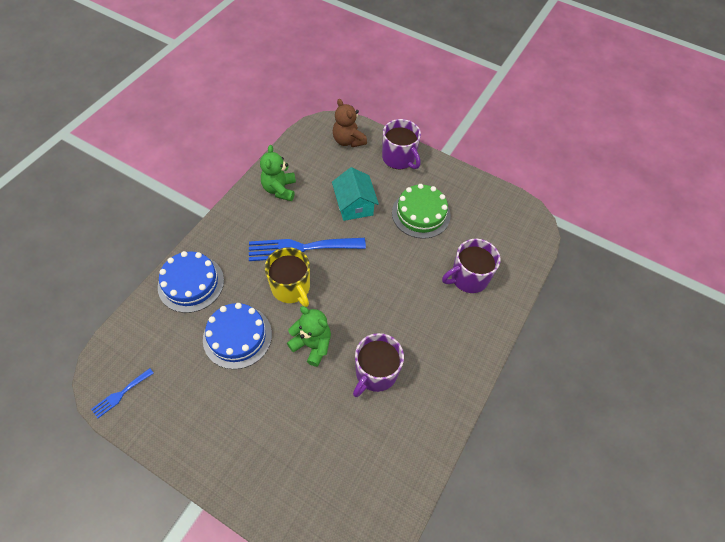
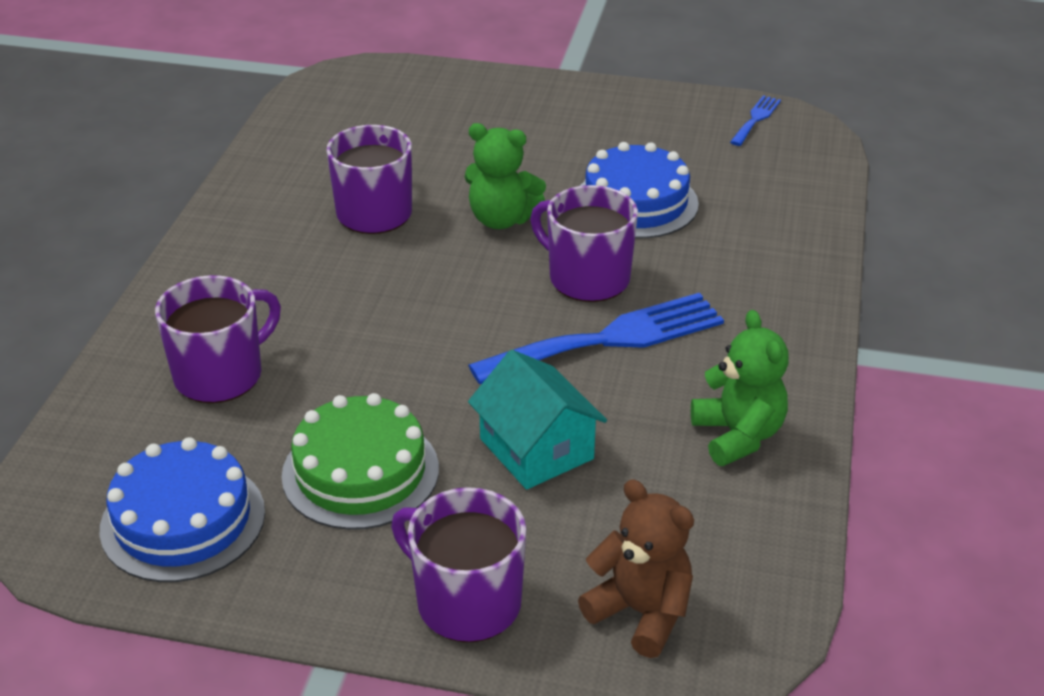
camera: 165 degrees right, 20 degrees down
blue cake [158,251,224,313] -> blue cake moved to [100,437,265,582]
yellow mug [265,247,310,307] -> purple mug [530,185,638,302]

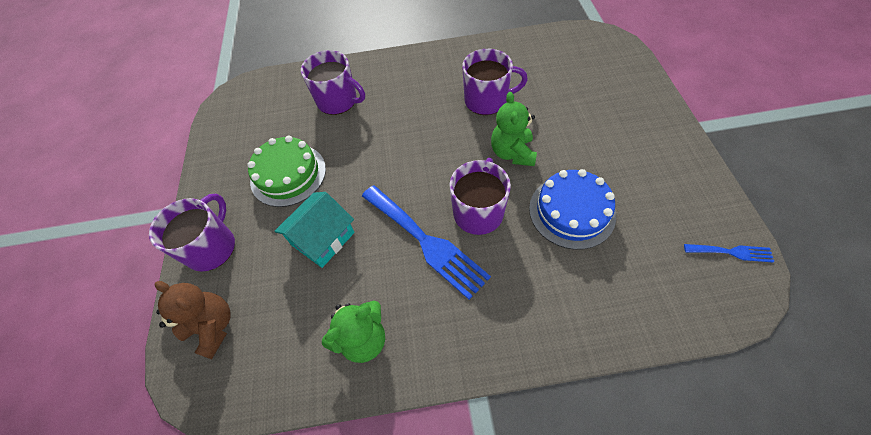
camera: 75 degrees right, 20 degrees up
blue cake [100,437,265,582] -> none
brown teddy bear [578,480,694,658] -> brown teddy bear turned 75 degrees counterclockwise [155,281,231,359]

